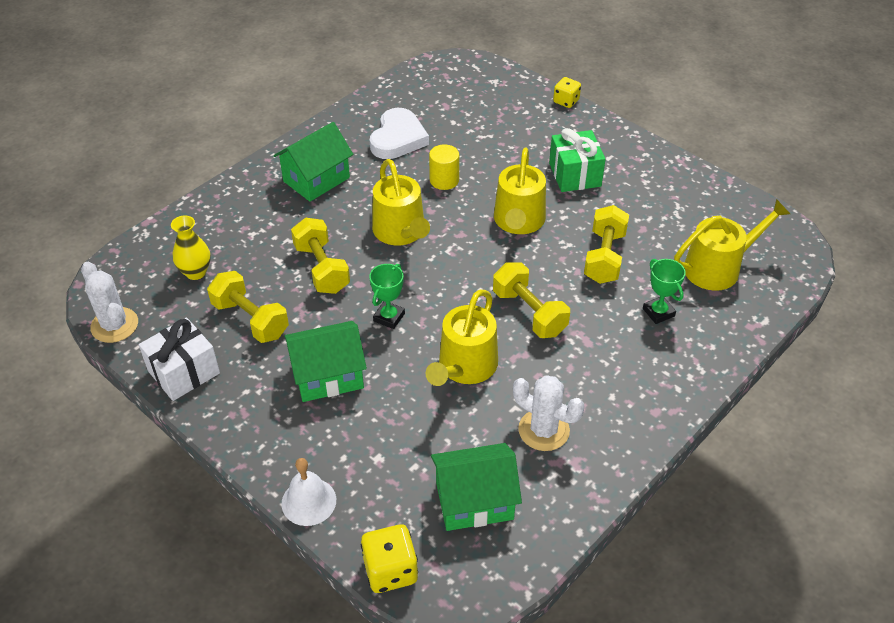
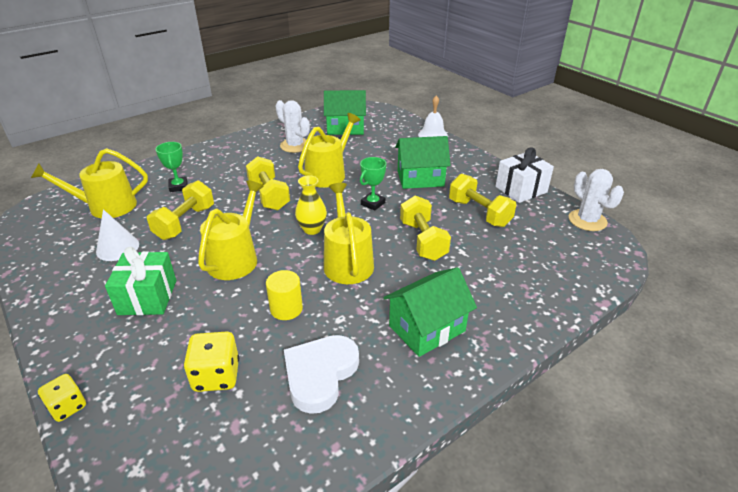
camera: 170 degrees left, 10 degrees down
yellow vase [171,215,211,280] -> yellow vase moved to [295,175,327,235]
yellow dice [361,524,418,593] -> yellow dice moved to [184,332,239,392]
none -> white cone [96,209,139,261]

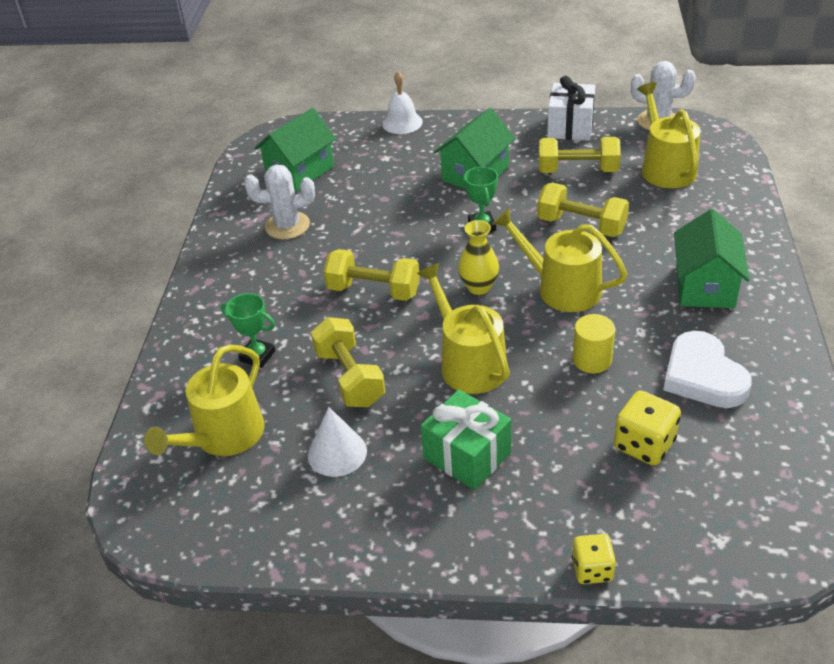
camera: 45 degrees left, 5 degrees up
yellow watering can [298,113,360,188] -> yellow watering can moved to [637,82,701,188]

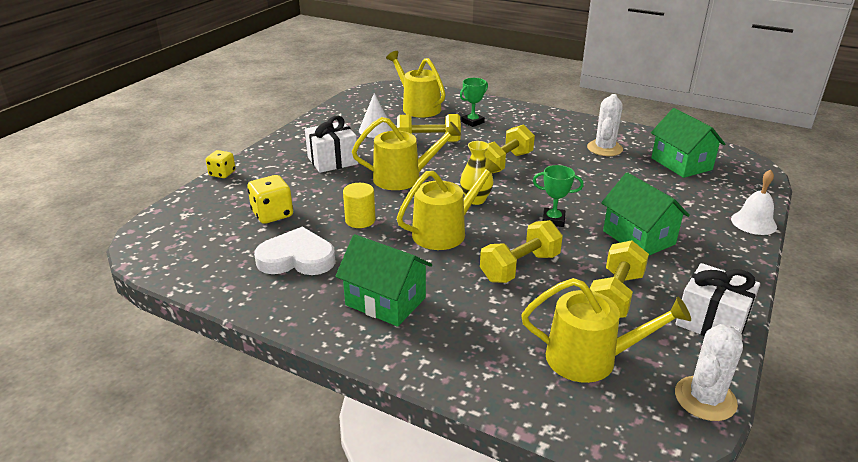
camera: 110 degrees right, 10 degrees down
green gift [421,390,511,490] -> white gift [305,116,358,173]

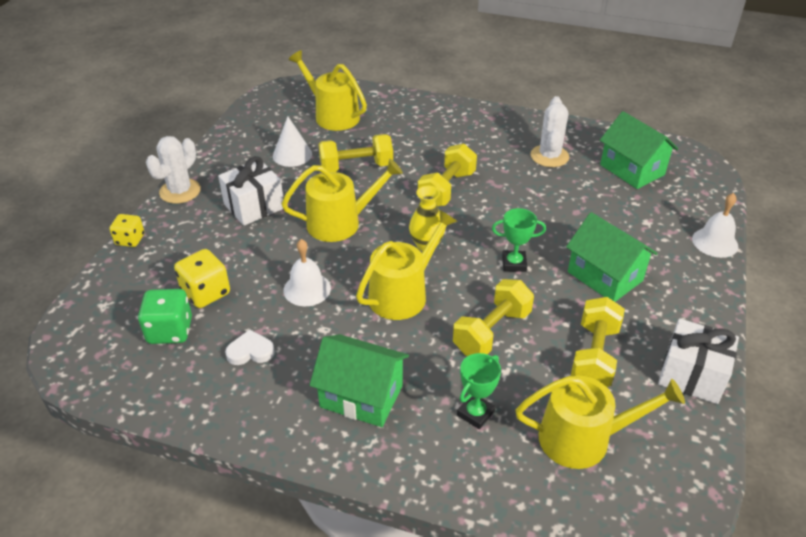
camera: 10 degrees left, 10 degrees up
white heart [254,227,336,275] -> white heart [225,329,275,365], size x0.55
yellow cylinder [343,183,376,228] -> white bell [283,239,331,306]
green trophy [460,78,488,127] -> green trophy moved to [457,353,501,429]
white cactus [675,324,743,421] -> white cactus moved to [146,136,201,204]
none -> green dice [138,289,192,344]

